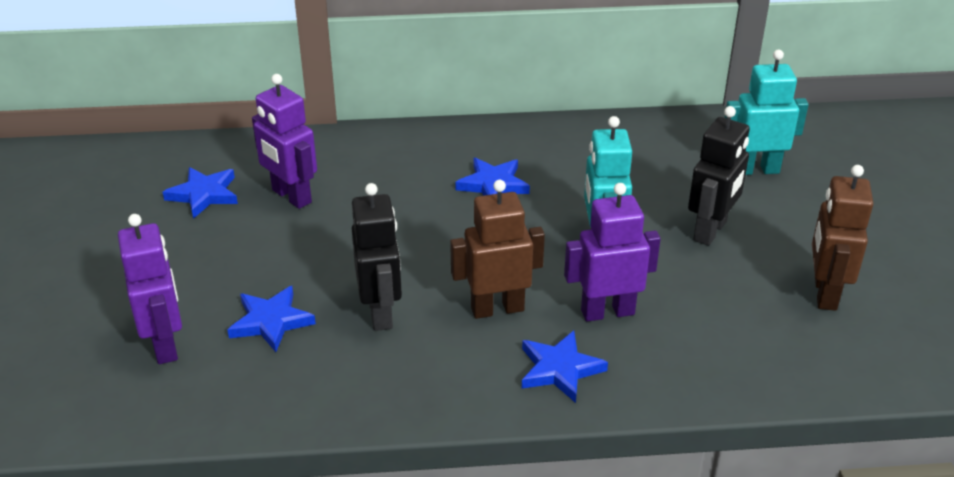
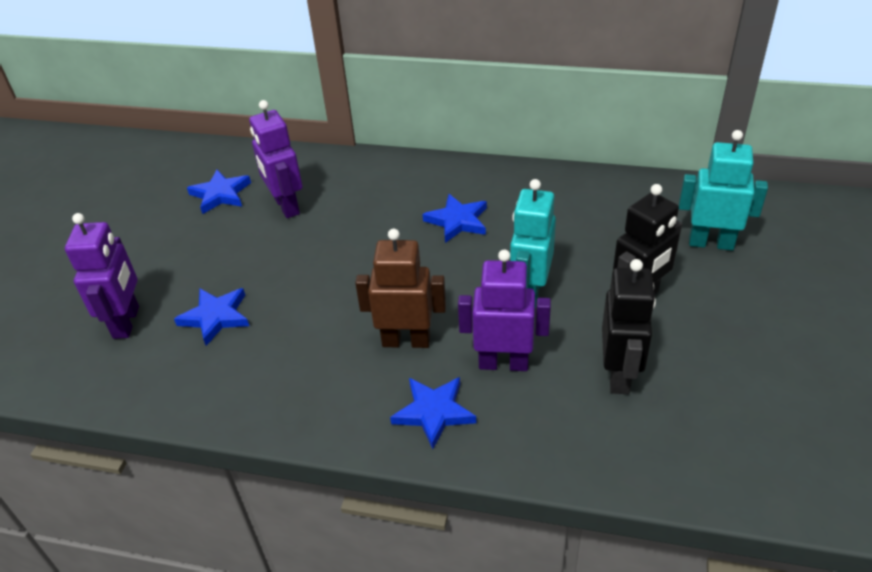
camera: 20 degrees right, 5 degrees up
black robot [352,183,402,331] -> black robot moved to [602,259,656,394]
brown robot [812,165,873,311] -> none

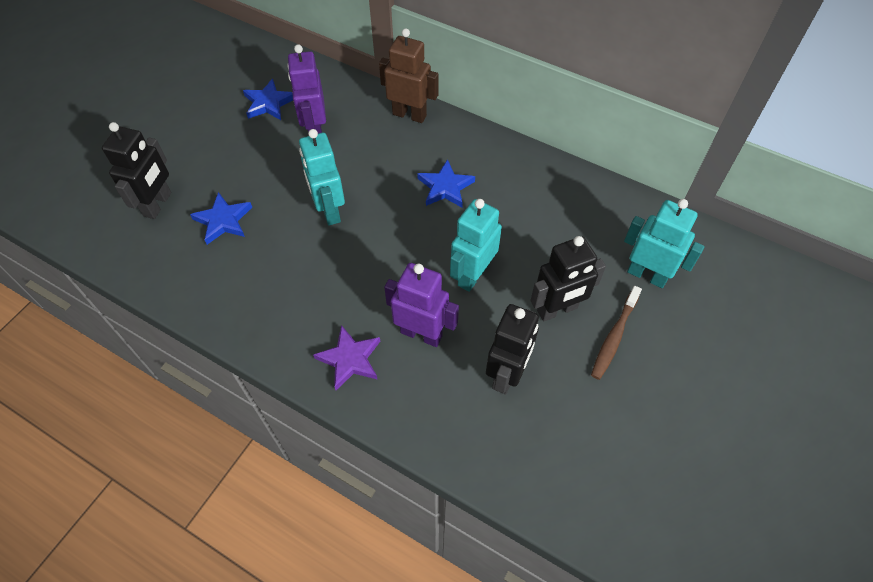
camera: 15 degrees right, 15 degrees up
purple robot [65,213,139,339] -> black robot [102,122,171,219]
brown robot [355,228,446,348] -> brown robot moved to [379,28,439,123]
blue star [390,377,476,449] -> purple star [313,325,380,390]
none -> turquoise robot [299,129,345,226]
none -> brown toothbrush [591,286,642,380]

